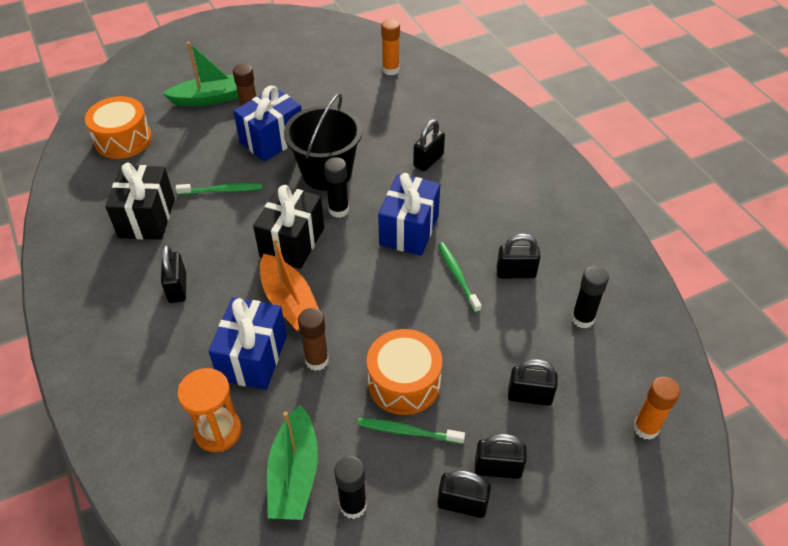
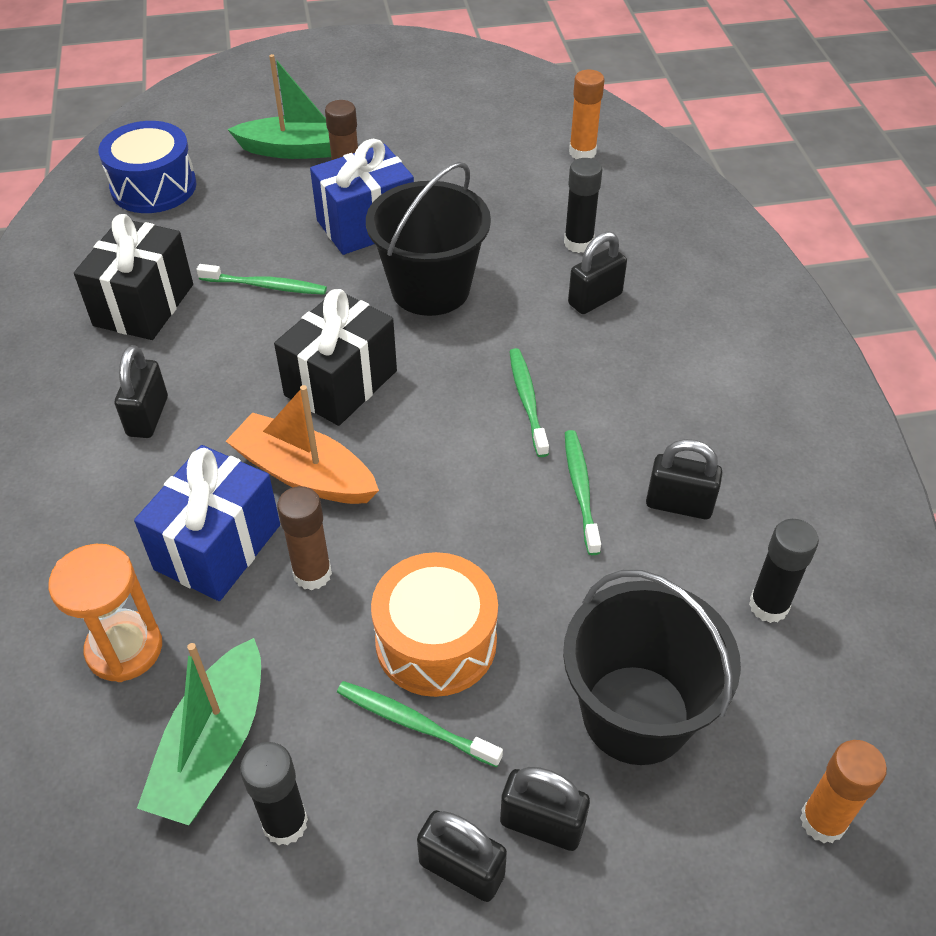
camera: 15 degrees right, 0 degrees up
orange drum [85,96,152,159] -> blue drum [98,121,196,213]
orange boat [260,238,319,332] -> orange boat turned 135 degrees clockwise [226,385,379,504]
black glue stick [324,157,349,218] -> black glue stick moved to [564,158,602,253]
blue gift [378,173,440,256] -> green toothbrush [509,348,549,457]
black padlock [508,359,558,406] -> black bucket [563,570,741,765]

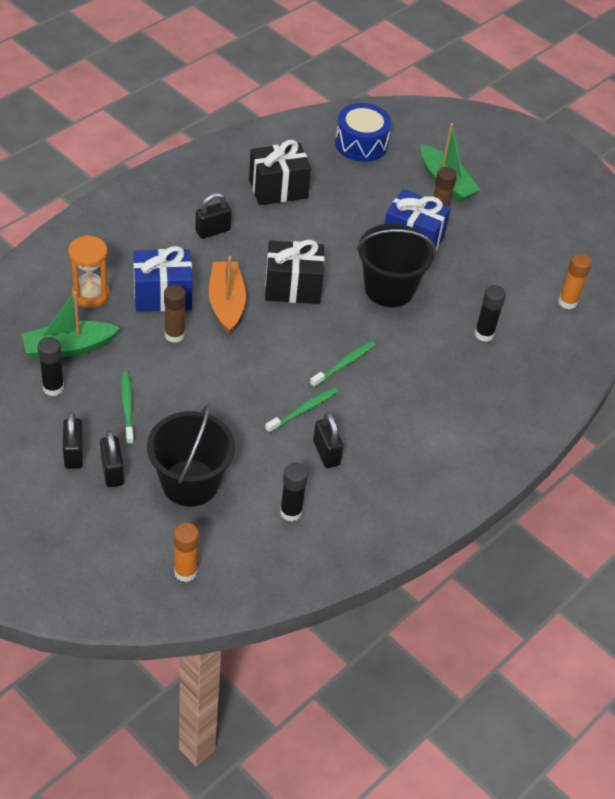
camera: 50 degrees right, 0 degrees up
green toothbrush [197,264,327,295] -> none
orange drum [371,552,498,697] -> none
black padlock [568,232,627,314] -> none

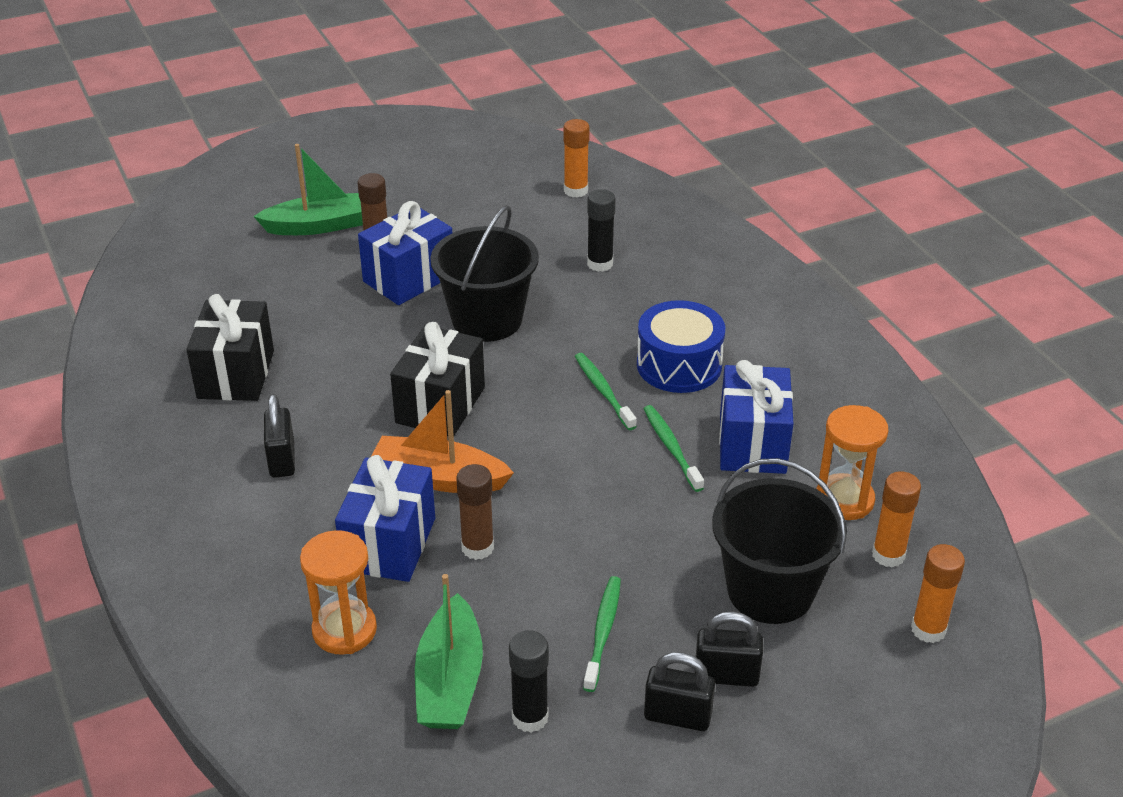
camera: 65 degrees left, 10 degrees down
green toothbrush [121,372,134,445] -> green toothbrush turned 90 degrees clockwise [583,576,621,692]
black glue stick [280,463,308,521] -> orange hourglass [816,405,888,520]
black padlock [313,412,344,468] -> blue gift [719,360,794,474]
blue drum [335,103,391,162] -> blue drum moved to [637,300,725,393]
none -> orange glue stick [872,471,921,567]

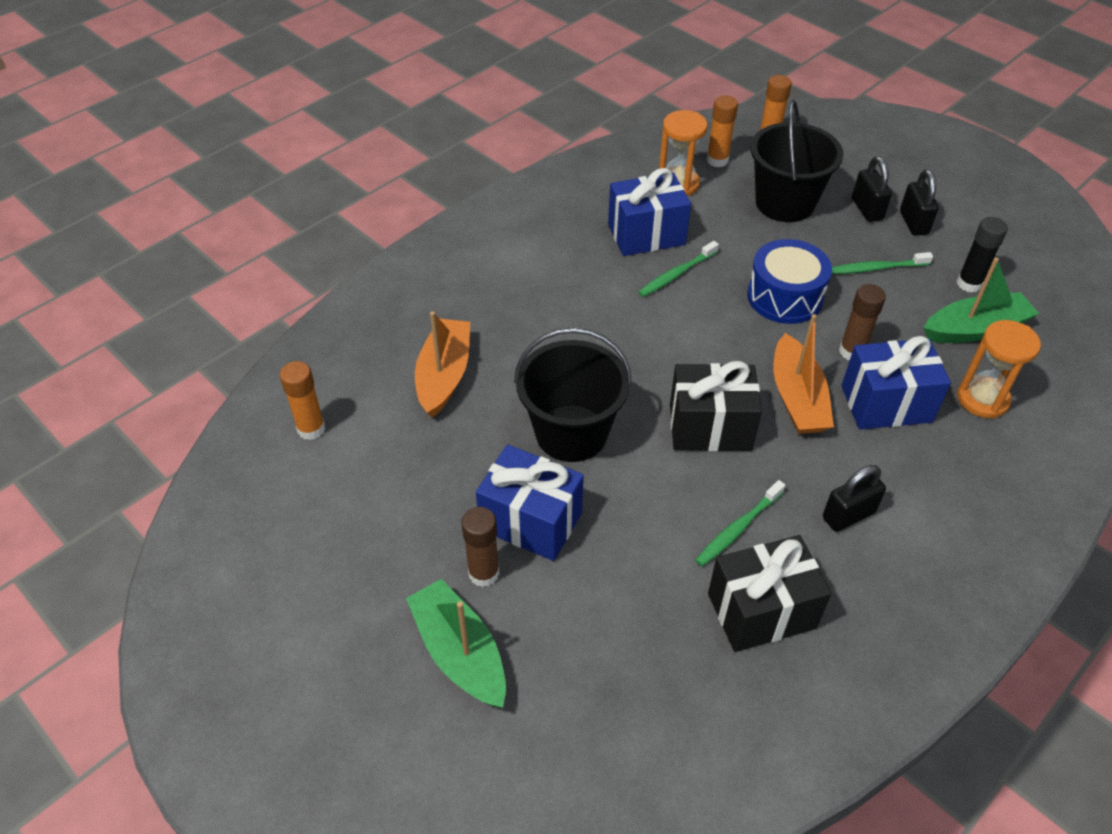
camera: 110 degrees left, 10 degrees up
green toothbrush [575,353,637,430] -> green toothbrush moved to [695,480,785,566]
black glue stick [587,189,616,272] -> orange boat [415,311,470,418]
blue drum [637,300,725,393] -> blue drum moved to [747,239,832,324]

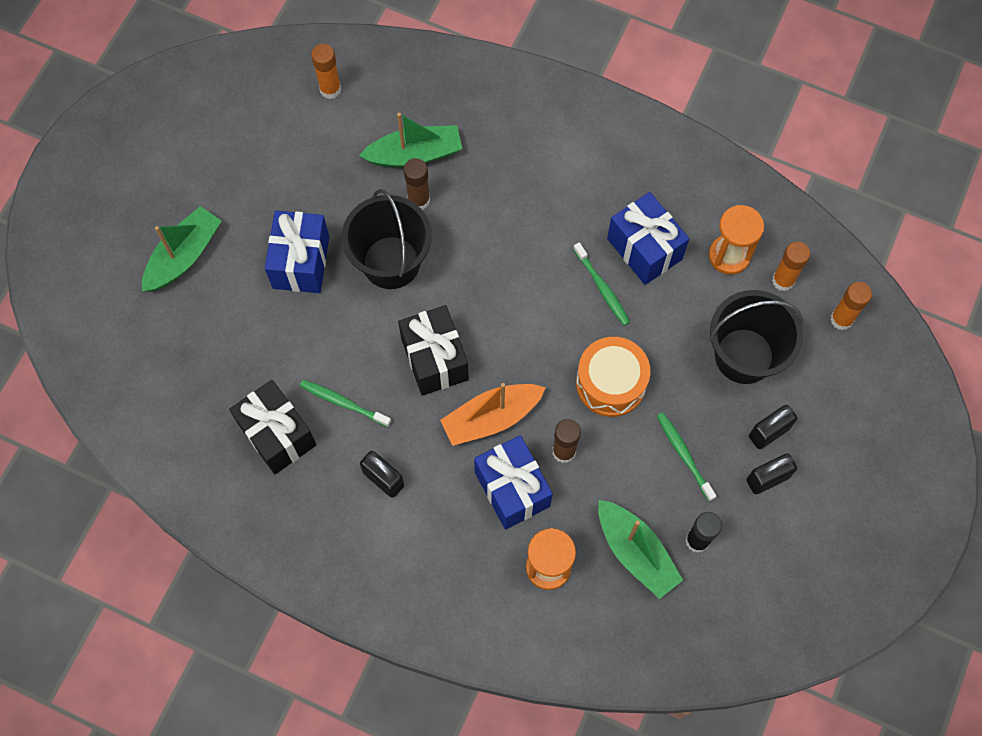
camera: 70 degrees right, 20 degrees up
orange boat [415,311,470,418] -> green boat [359,113,462,167]
brown glue stick [462,507,500,587] -> brown glue stick moved to [403,158,430,210]
green toothbrush [638,241,719,297] -> green toothbrush turned 150 degrees counterclockwise [573,242,630,326]
blue drum [747,239,832,324] -> orange drum [576,337,650,417]

